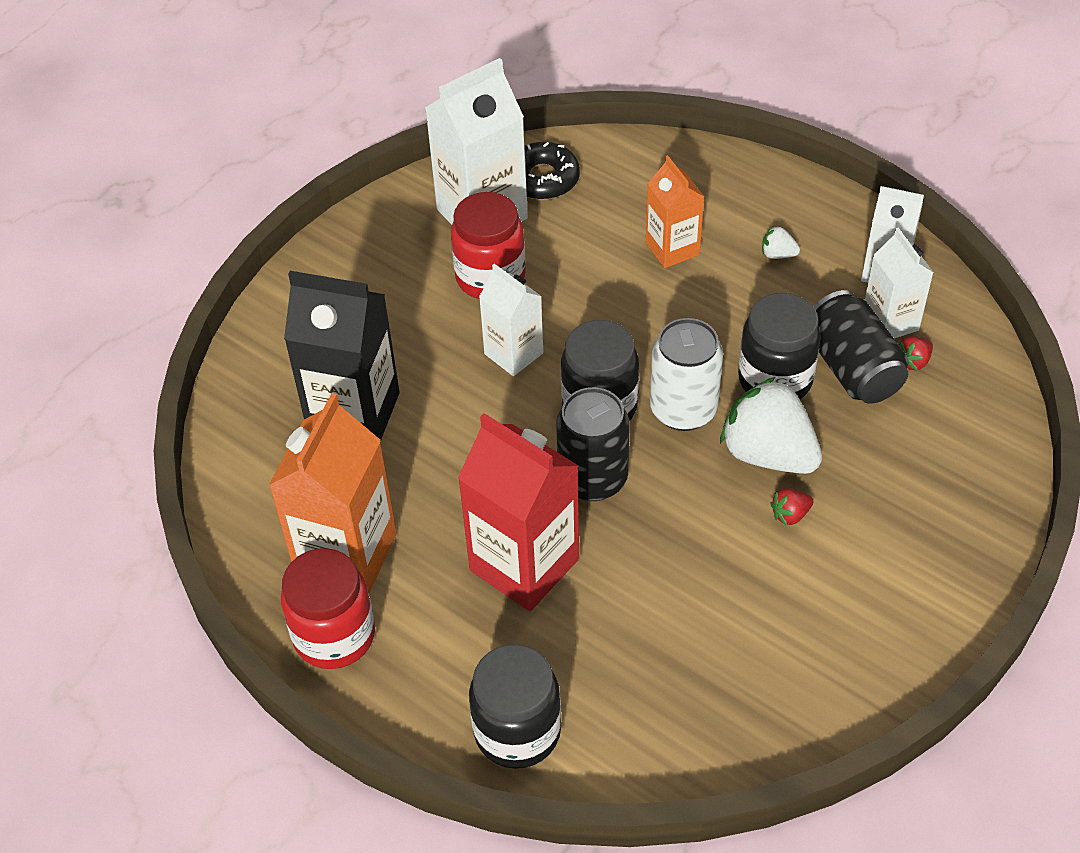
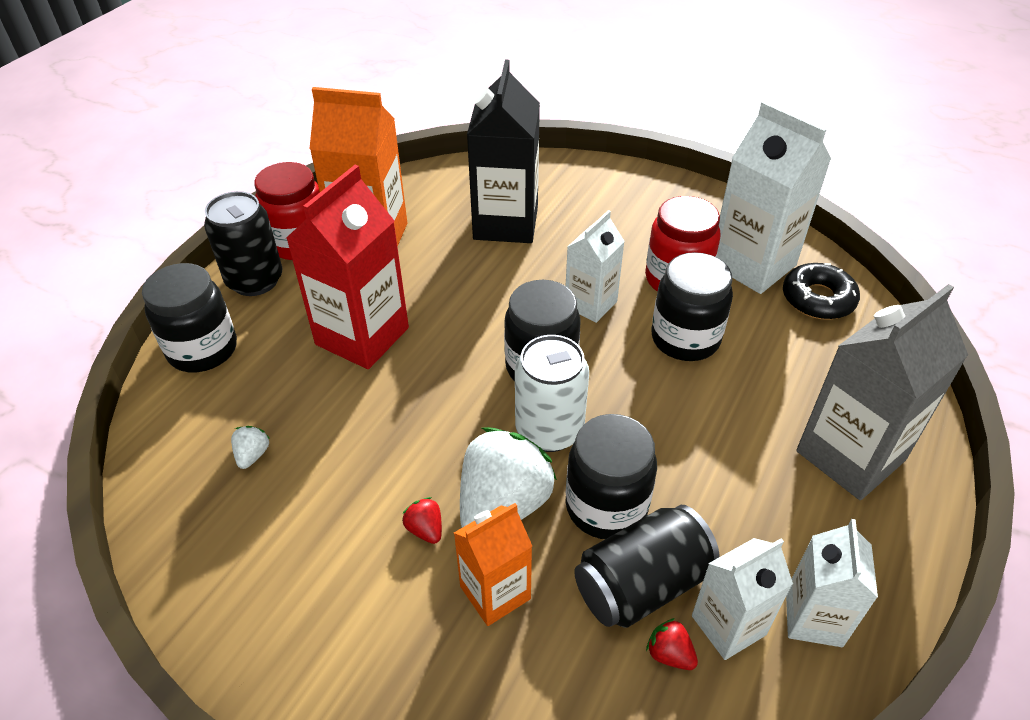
camera: 80 degrees right, 5 degrees down
black can [556,387,630,501] -> black can moved to [204,191,282,296]
orange carton [646,155,704,268] -> orange carton moved to [454,503,532,626]
white strawberry [762,226,800,259] -> white strawberry moved to [231,426,270,469]
none -> black jar [651,252,733,361]
none -> grey carton [796,284,968,500]

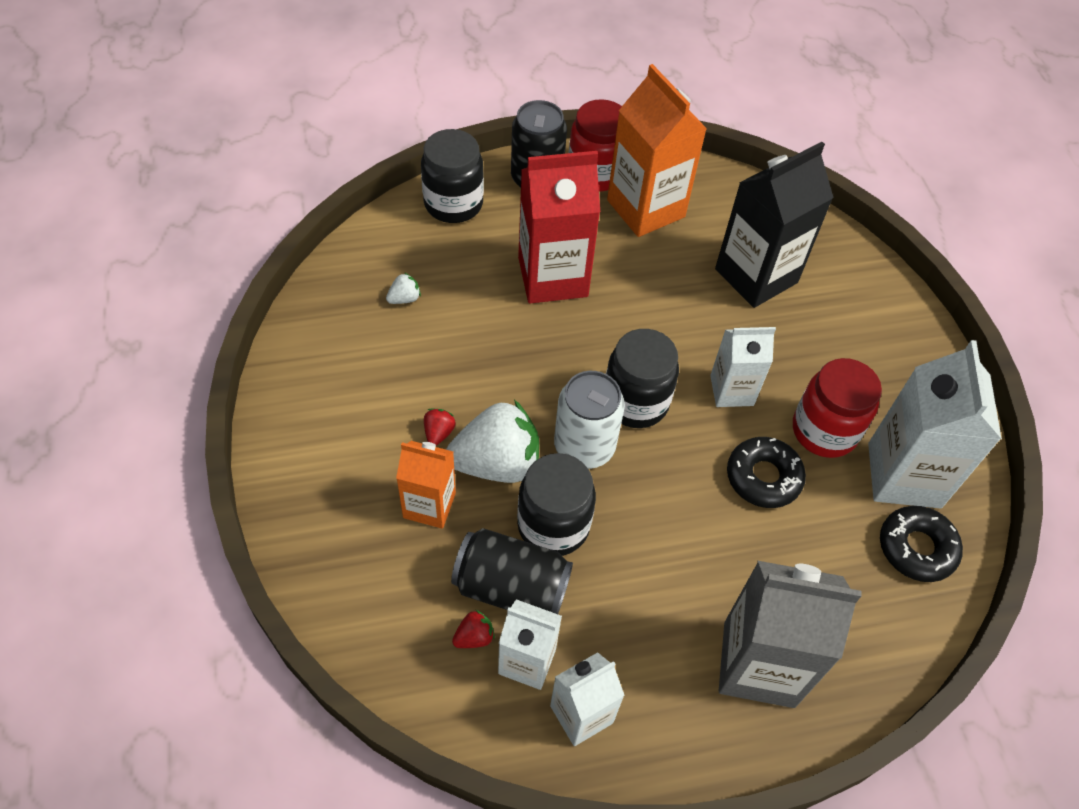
camera: 45 degrees right, 10 degrees up
red strawberry [646,618,698,670] -> red strawberry turned 60 degrees clockwise [452,610,495,648]
black jar [651,252,733,361] -> black donut [727,437,806,508]

